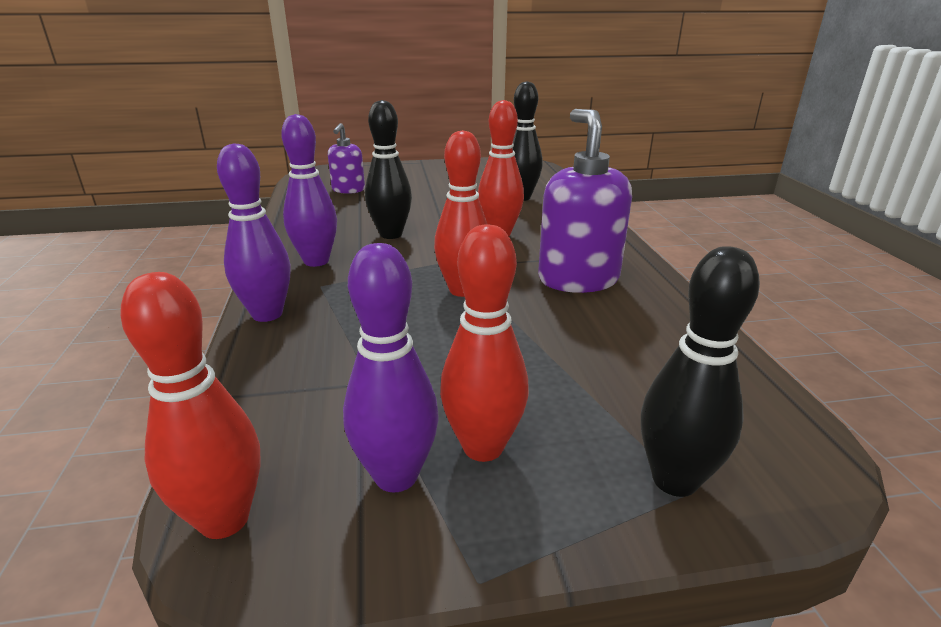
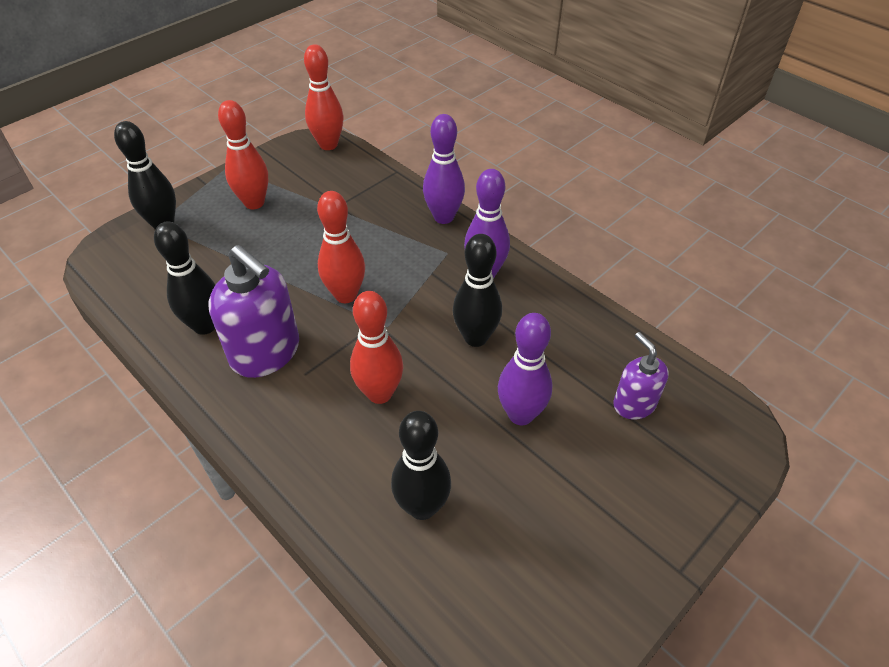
camera: 145 degrees right, 20 degrees up
purple bowling pin [343,243,439,492] -> purple bowling pin moved to [498,313,553,425]
none -> black bowling pin [154,222,215,335]

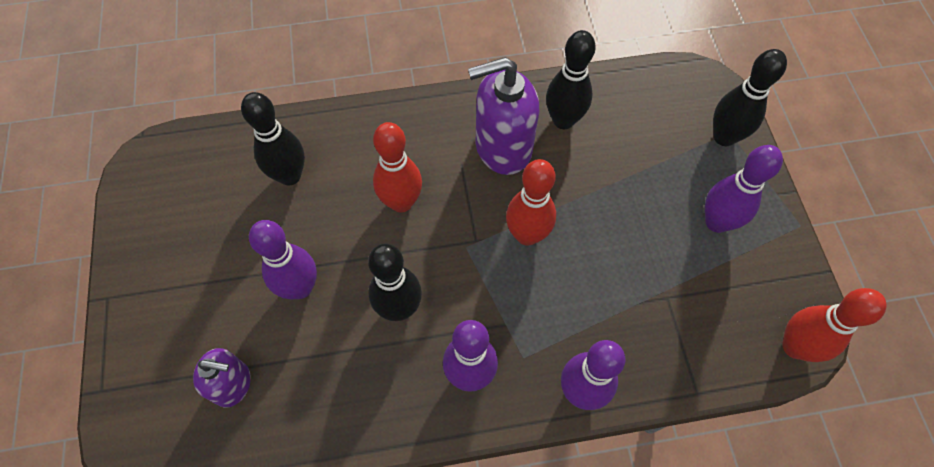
camera: 125 degrees right, 15 degrees up
red bowling pin [218,100,268,210] -> purple bowling pin [705,145,783,233]

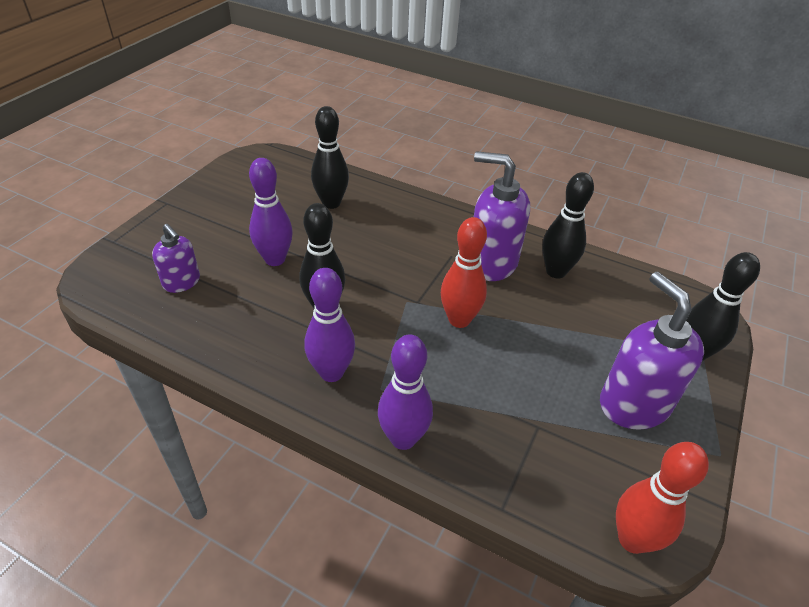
camera: 35 degrees right, 20 degrees down
red bowling pin [373,122,422,213] -> none
purple bowling pin [705,145,783,233] -> purple soap dispenser [600,272,704,430]

